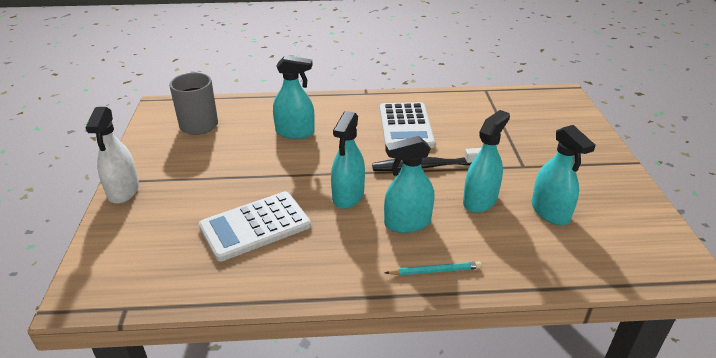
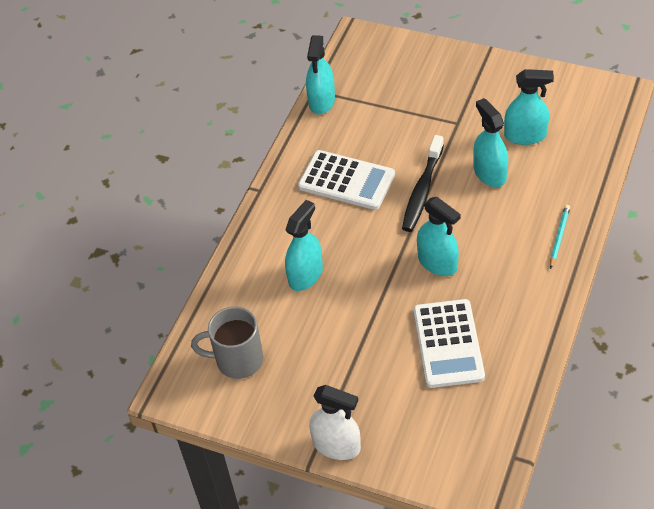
camera: 60 degrees left, 15 degrees up
turquoise spray bottle [384,136,435,233] -> turquoise spray bottle moved to [306,35,335,114]

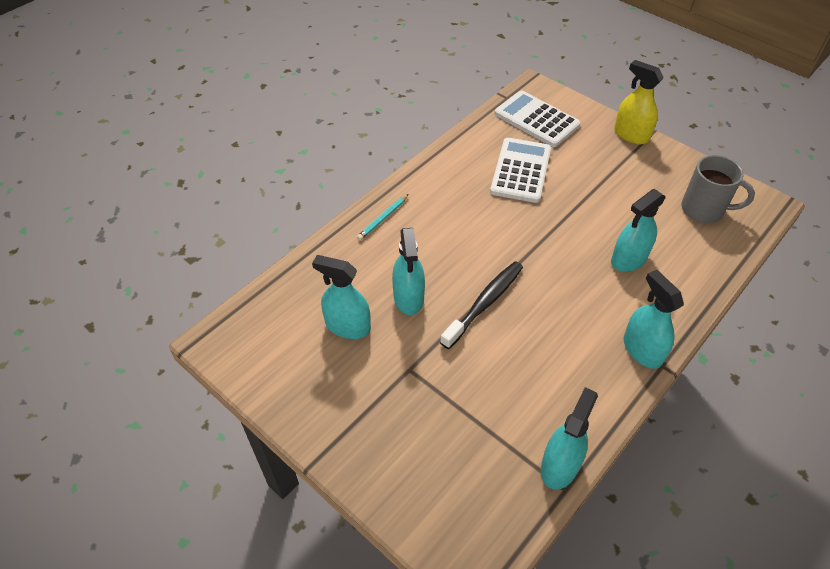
camera: 165 degrees left, 0 degrees up
white calculator [298,150,395,210] -> white calculator moved to [495,91,581,147]
white spray bottle [309,385,361,460] -> yellow spray bottle [614,60,664,144]
turquoise spray bottle [417,197,461,276] -> turquoise spray bottle moved to [624,270,684,369]

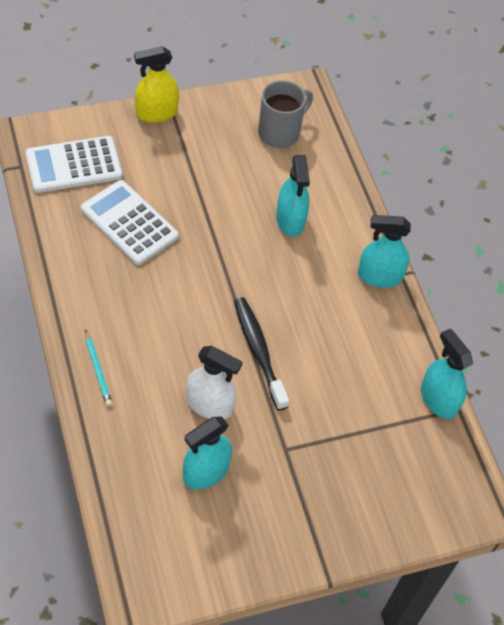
camera: 65 degrees left, 5 degrees up
turquoise spray bottle [392,228,425,315] -> white spray bottle [186,346,243,420]

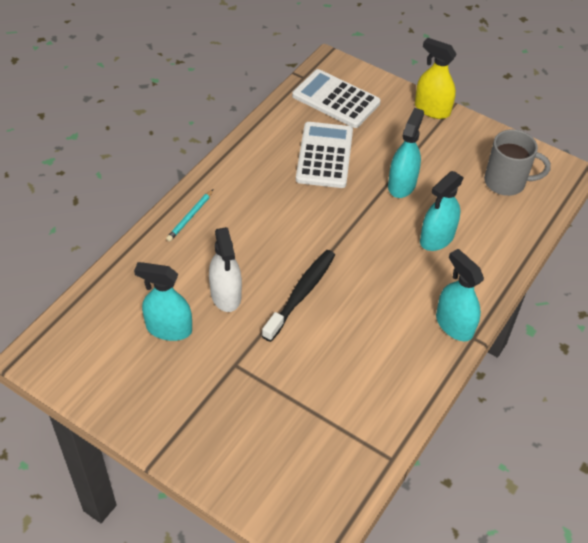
camera: 55 degrees right, 5 degrees down
turquoise spray bottle [421,329,473,419] -> turquoise spray bottle moved to [388,108,424,198]

